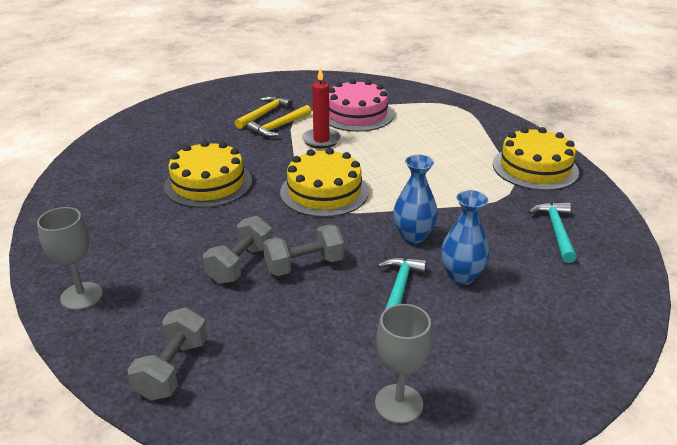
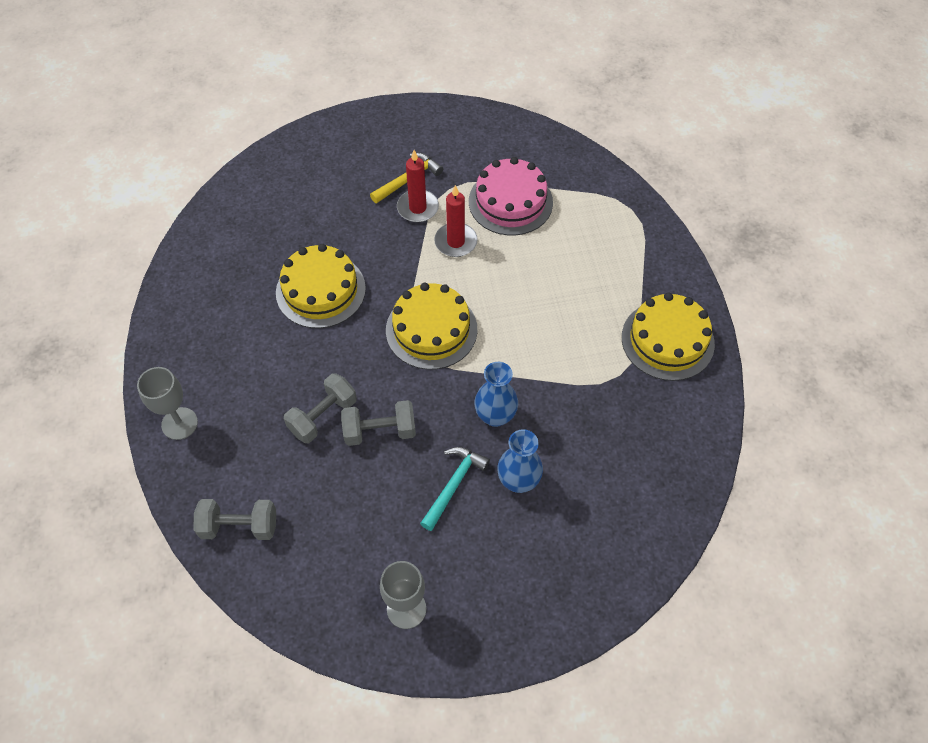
camera: 15 degrees right, 25 degrees up
grey dumbbell [127,307,208,400] -> grey dumbbell turned 60 degrees clockwise [194,499,276,540]
yellow hammer [247,105,312,137] -> red candle [397,150,439,222]
turquoise hammer [529,202,577,263] -> none

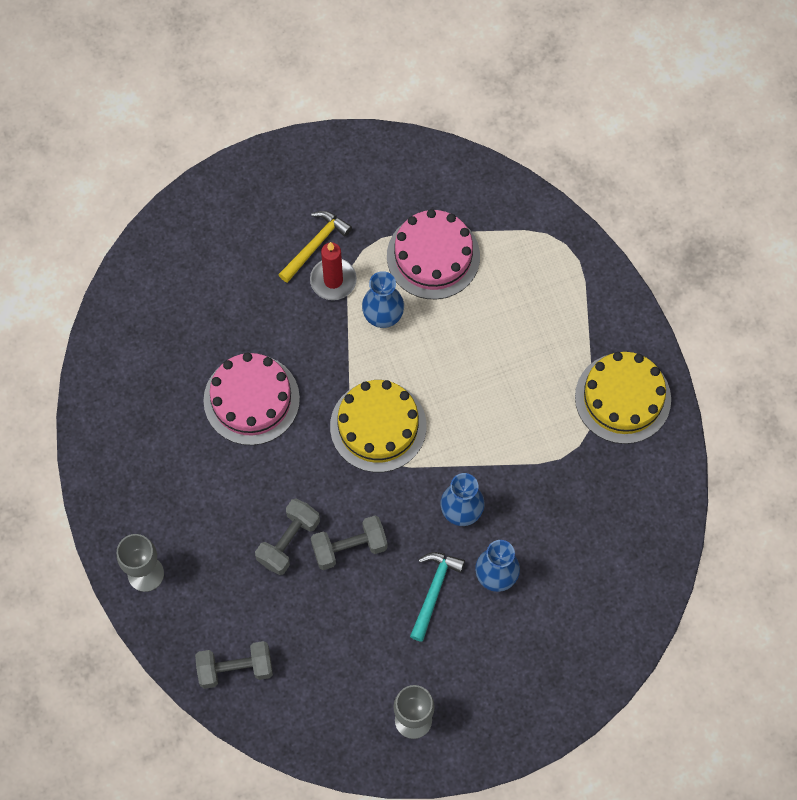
camera: 10 degrees left, 10 degrees up
yellow cake [276,244,366,328] -> pink cake [203,353,300,445]
red candle [434,185,478,257] -> blue vase [362,271,404,328]

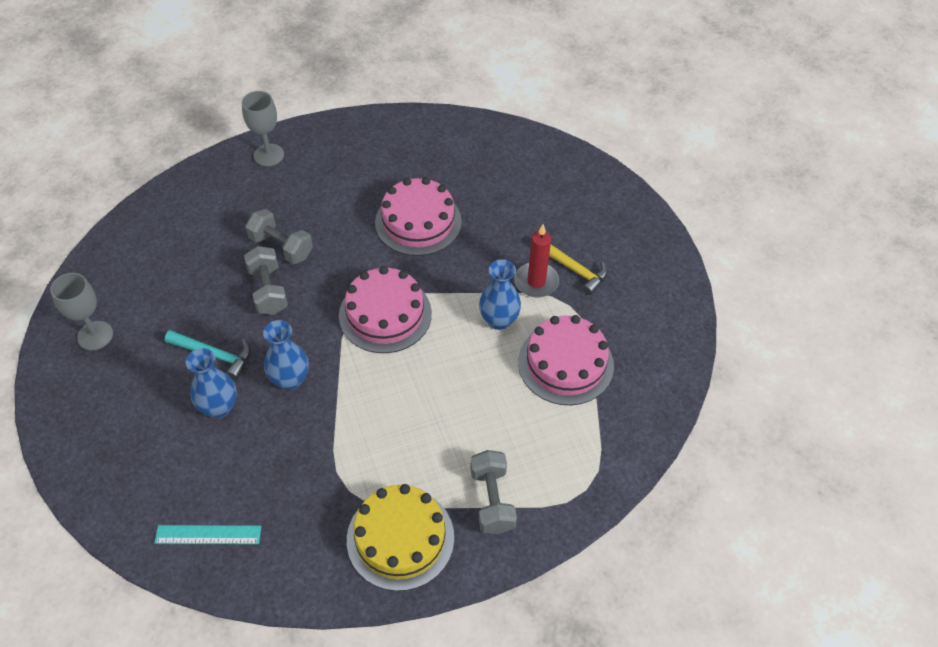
camera: 90 degrees right, 15 degrees down
grey dumbbell [195,641,273,689] -> grey dumbbell moved to [470,450,517,534]
yellow cake [330,380,426,472] -> pink cake [339,266,432,353]
none -> turquoise ruler [154,525,261,544]

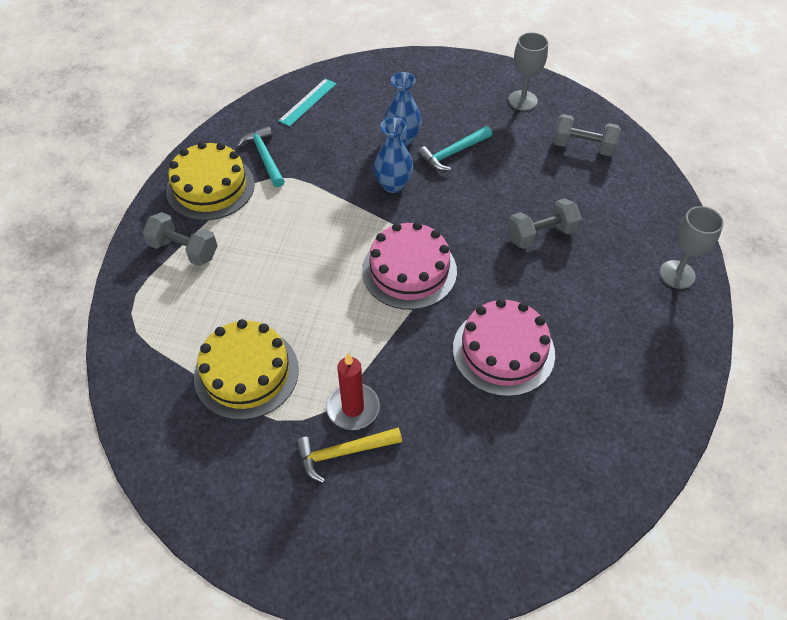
camera: 125 degrees right, 0 degrees up
grey dumbbell [244,246,288,315] -> grey dumbbell moved to [553,114,620,156]
blue vase [479,259,521,330] -> none
pink cake [518,315,614,405] -> yellow cake [194,319,299,420]
none -> turquoise hammer [237,126,285,188]

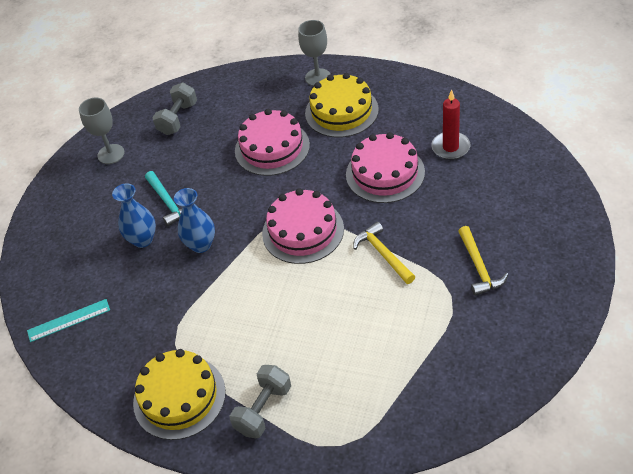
camera: 80 degrees left, 5 degrees down
yellow cake [194,319,299,420] -> yellow cake moved to [305,73,379,138]
turquoise hammer [237,126,285,188] -> none
turquoise ruler [278,78,336,127] -> turquoise ruler turned 60 degrees counterclockwise [27,299,110,342]
red candle [326,353,380,430] -> red candle moved to [431,90,470,160]
grey dumbbell [508,198,582,249] -> pink cake [235,109,310,176]
none -> yellow hammer [353,222,415,284]

